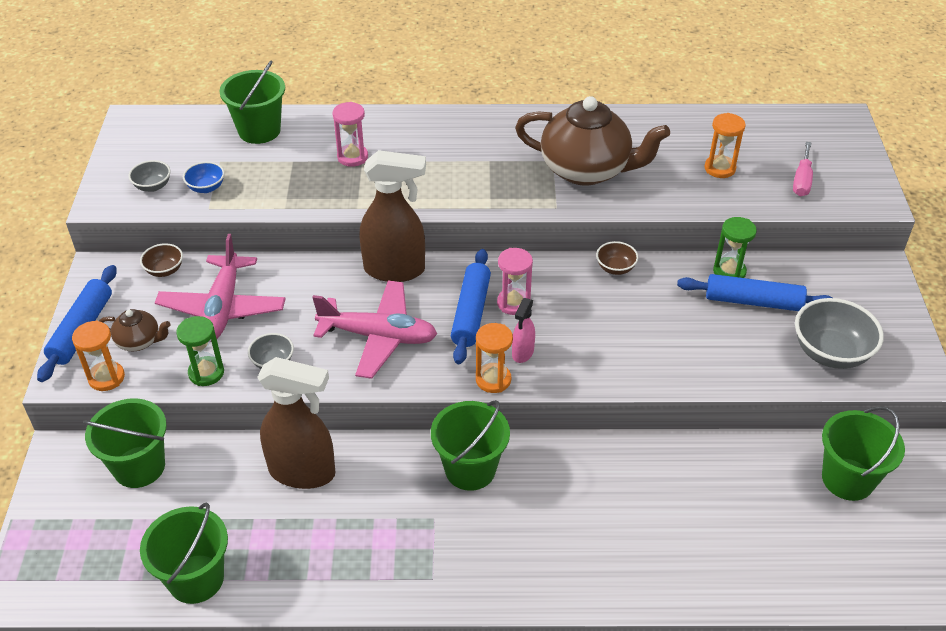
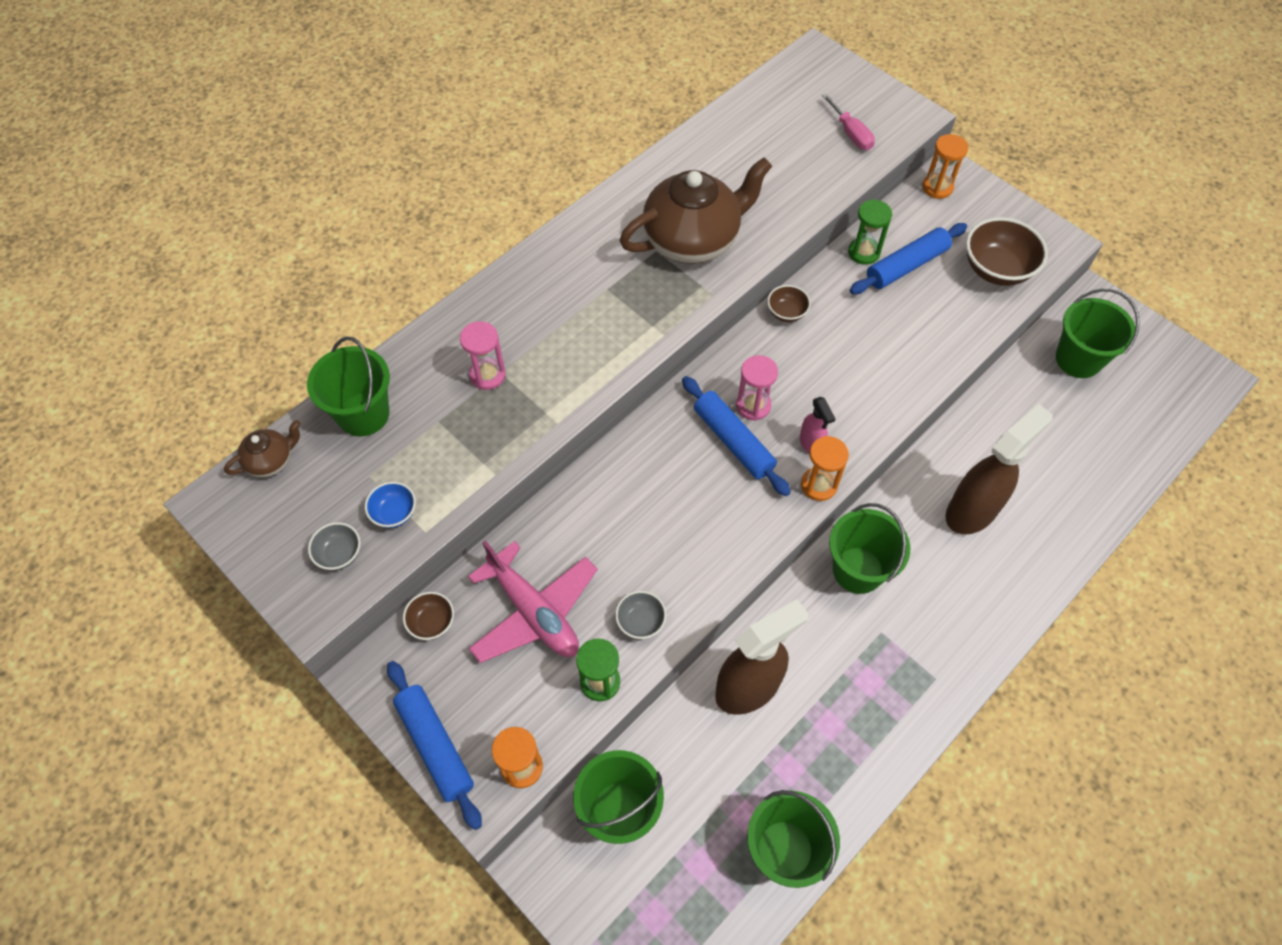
camera: 45 degrees left, 15 degrees up
brown teapot [99,309,171,351] -> brown teapot moved to [224,420,301,477]
pink plane [312,280,437,379] -> none
brown spray bottle [360,150,426,282] -> brown spray bottle moved to [945,404,1053,535]
orange hourglass [704,113,746,178] -> orange hourglass moved to [922,134,968,199]
grey bowl [795,298,884,369] -> brown bowl [966,217,1048,286]

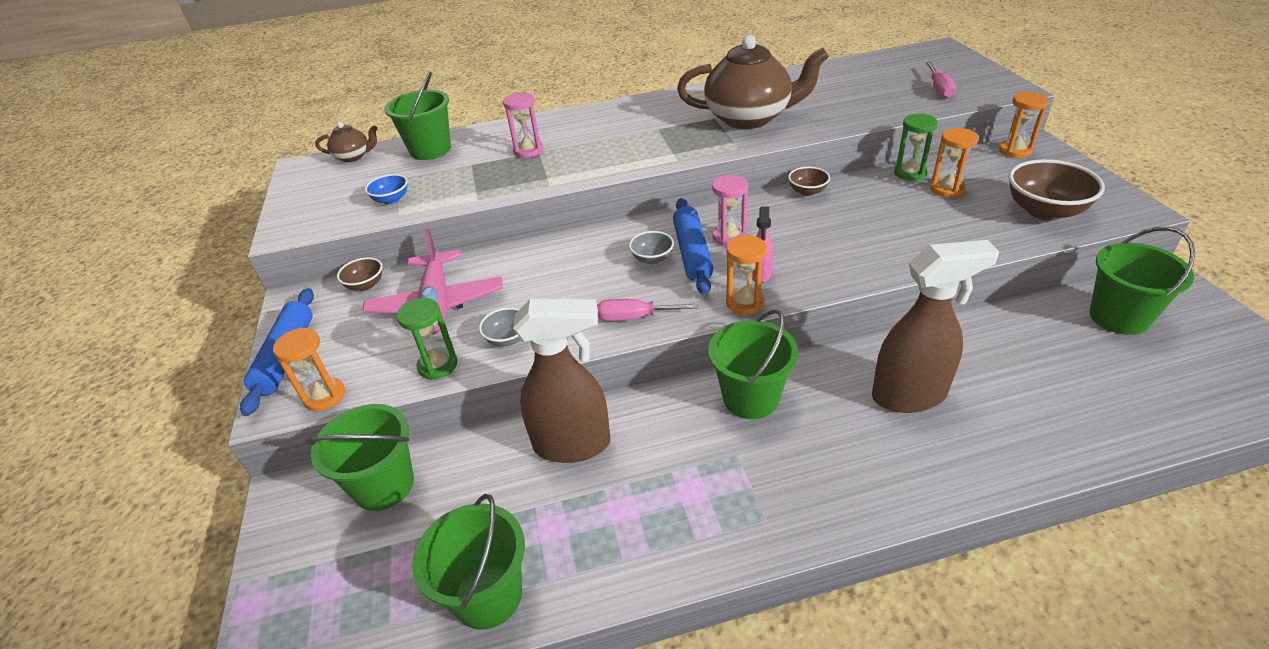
camera: 35 degrees right, 20 degrees down
grey bowl [308,522,361,570] -> grey bowl moved to [629,231,674,264]
blue rolling pin [850,223,967,294] -> orange hourglass [930,128,979,198]
none -> pink screwdriver [597,299,698,321]

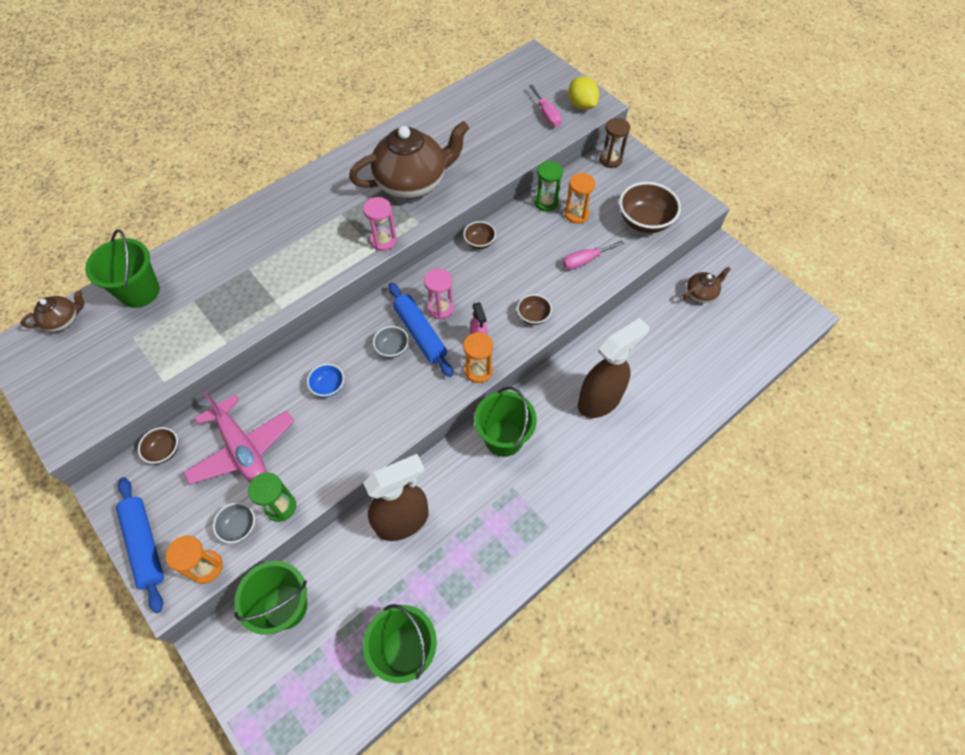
camera: 30 degrees left, 20 degrees up
blue bowl [365,174,408,205] -> blue bowl moved to [307,364,344,397]
grey bowl [479,307,521,347] -> grey bowl moved to [213,502,255,543]
pink hourglass [503,92,543,158] -> pink hourglass moved to [363,197,397,251]
pink screwdriver [597,299,698,321] -> pink screwdriver moved to [563,241,624,270]
orange hourglass [999,92,1049,158] -> brown hourglass [599,118,630,168]
green bucket [1089,227,1195,335] -> brown teapot [683,267,731,303]
none -> brown bowl [517,294,552,325]
none -> yellow lemon [568,77,599,110]

